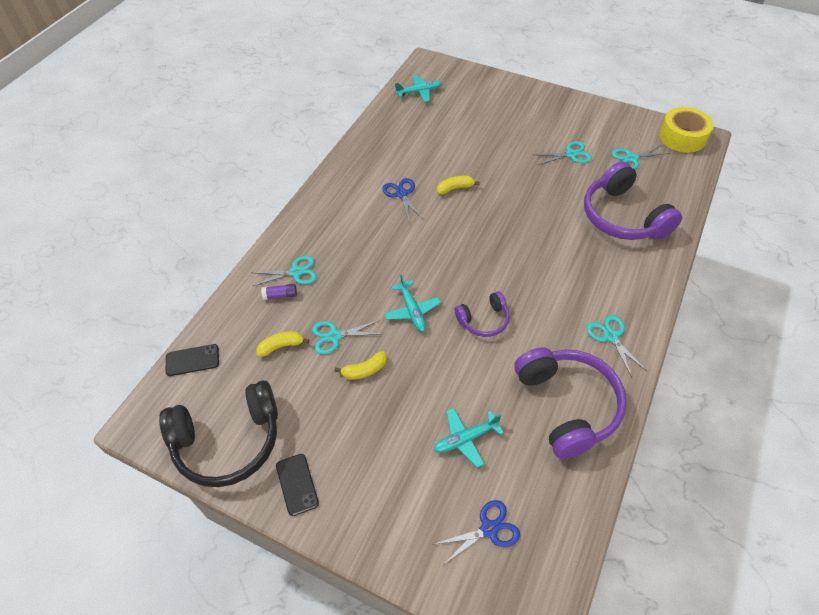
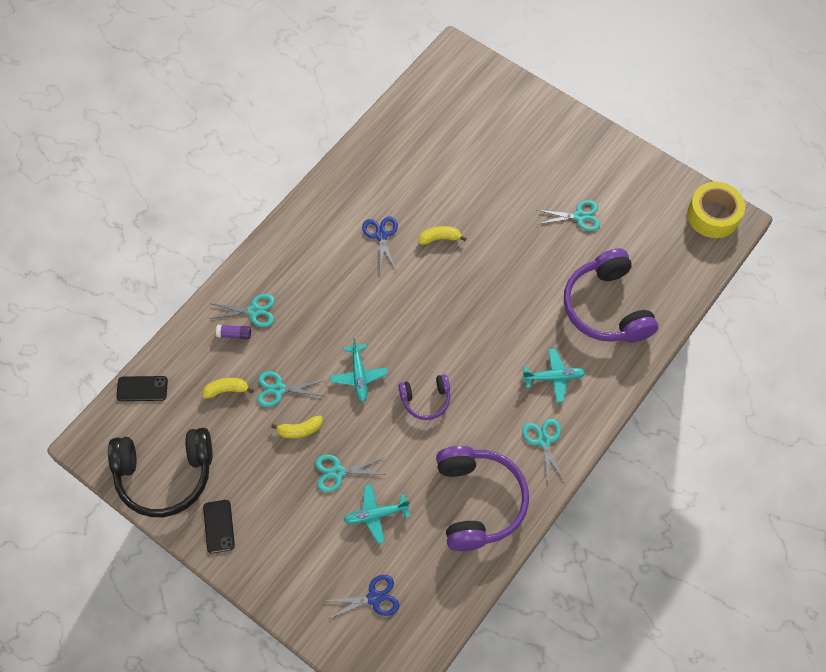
camera: 10 degrees right, 10 degrees up
turquoise plane [395,75,442,102] -> turquoise plane moved to [522,349,586,402]
turquoise scissors [612,144,670,169] -> turquoise scissors moved to [315,454,383,492]

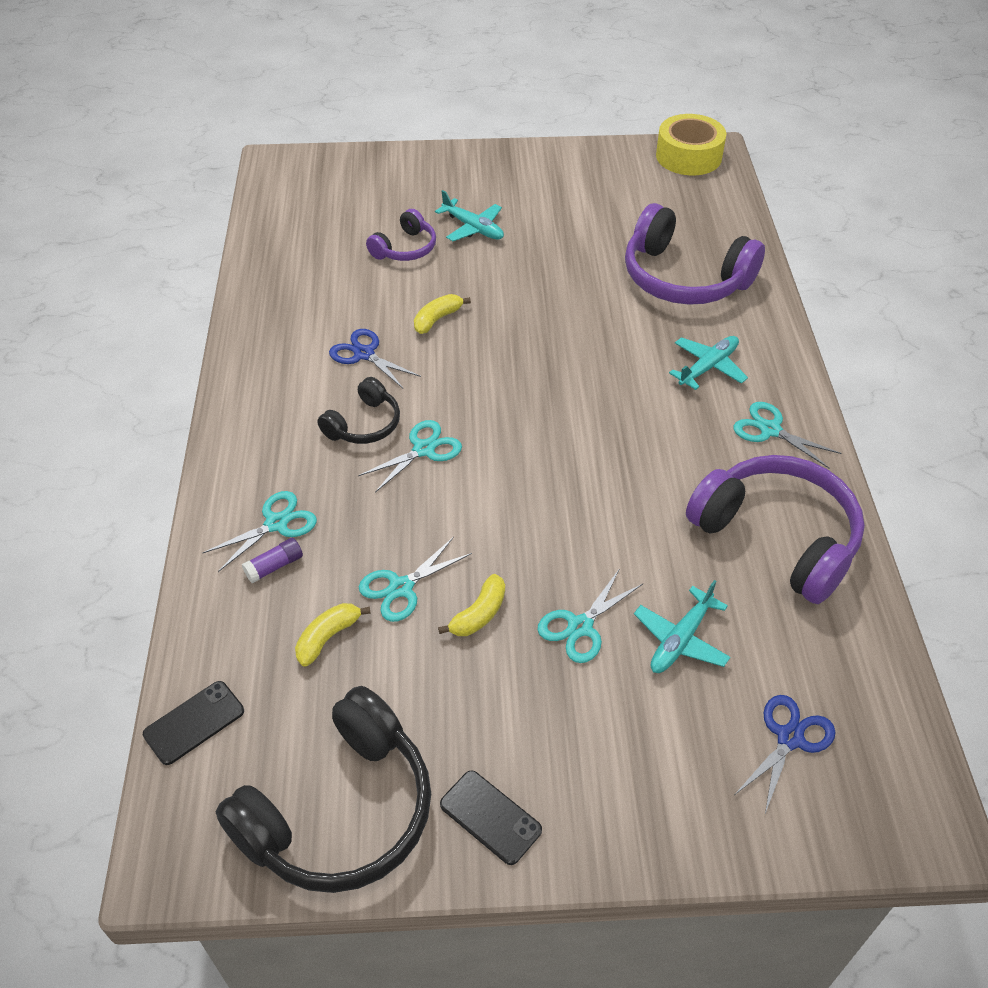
camera: 40 degrees left, 15 degrees down
turquoise plane [330,338,388,402] -> turquoise plane moved to [435,190,504,241]
purple headphones [399,374,450,420] -> purple headphones moved to [366,209,436,261]
turquoise scissors [537,200,600,231] -> turquoise scissors moved to [358,420,462,493]
none -> black headphones [317,377,400,444]

